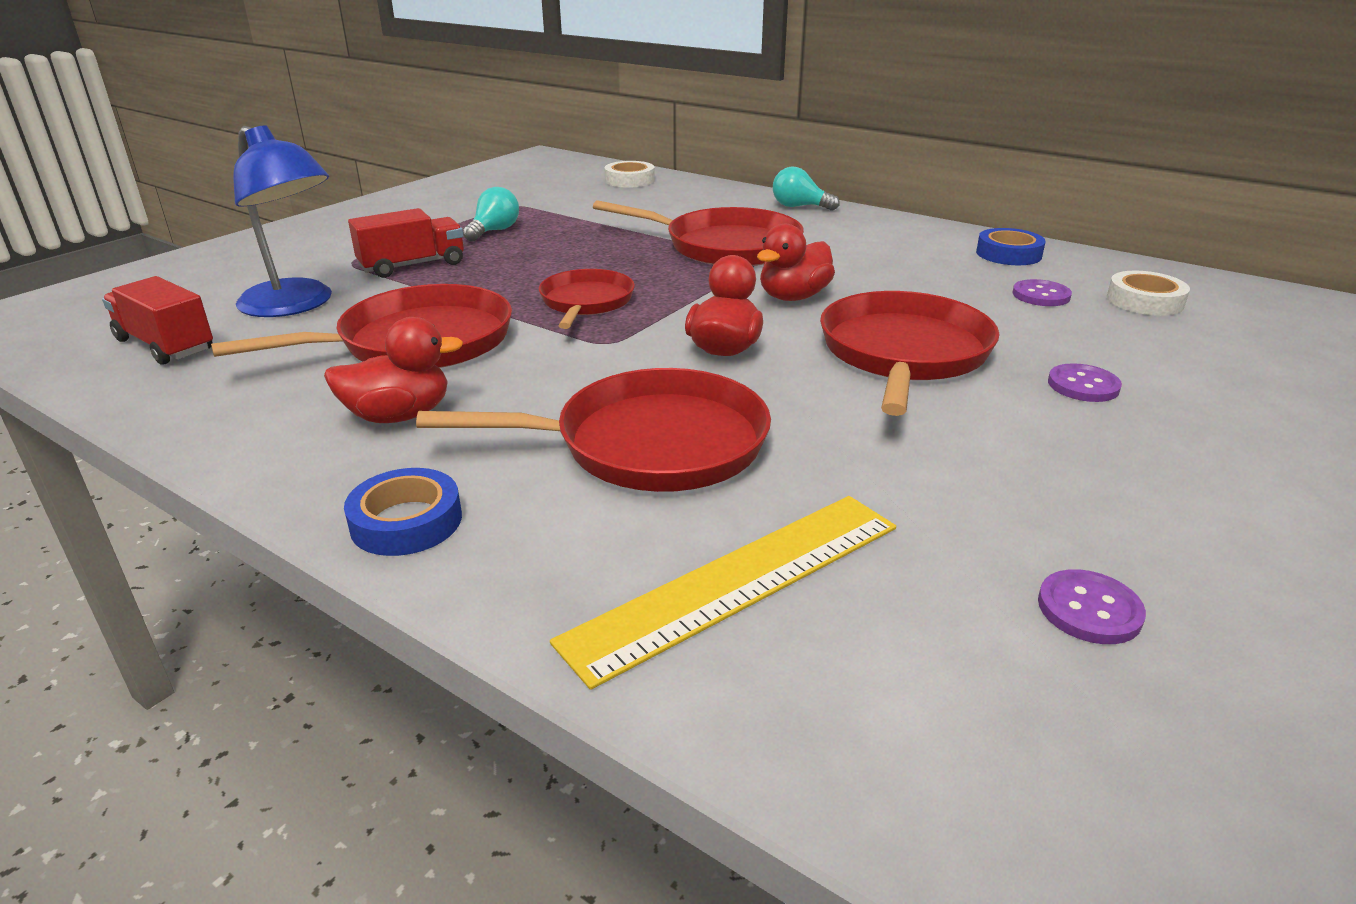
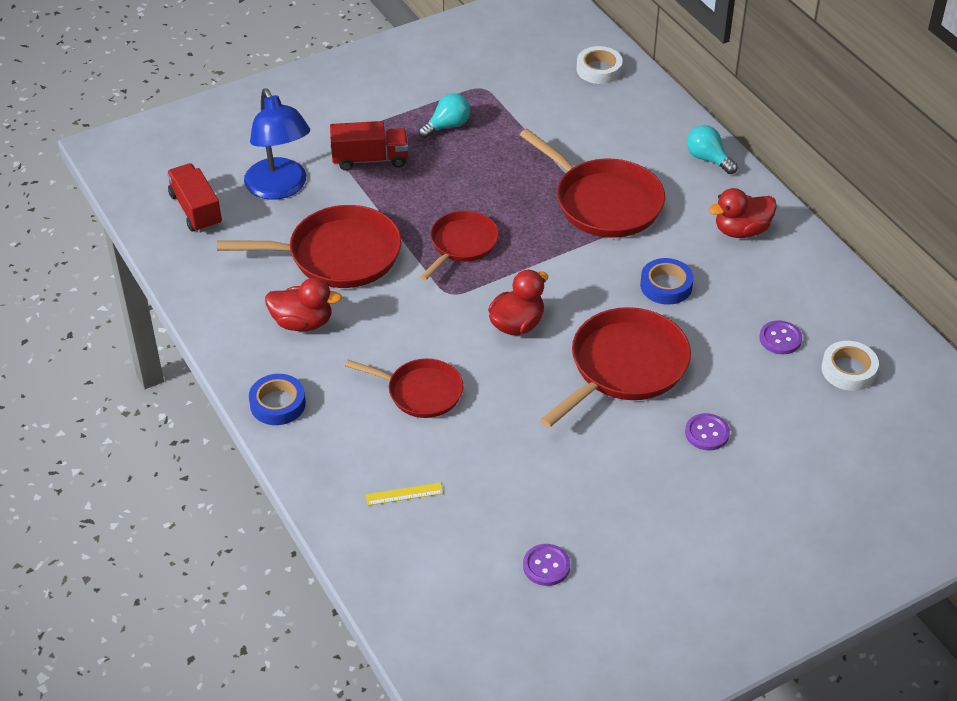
camera: 25 degrees right, 15 degrees up
red pan [416,368,771,492] -> red pan [345,359,464,418], size x0.62
yellow ruler [550,496,896,690] -> yellow ruler [366,483,444,506], size x0.40
red duck [757,224,835,301] -> red duck moved to [709,188,777,238]
blue tape [976,228,1046,265] -> blue tape moved to [640,258,694,305]

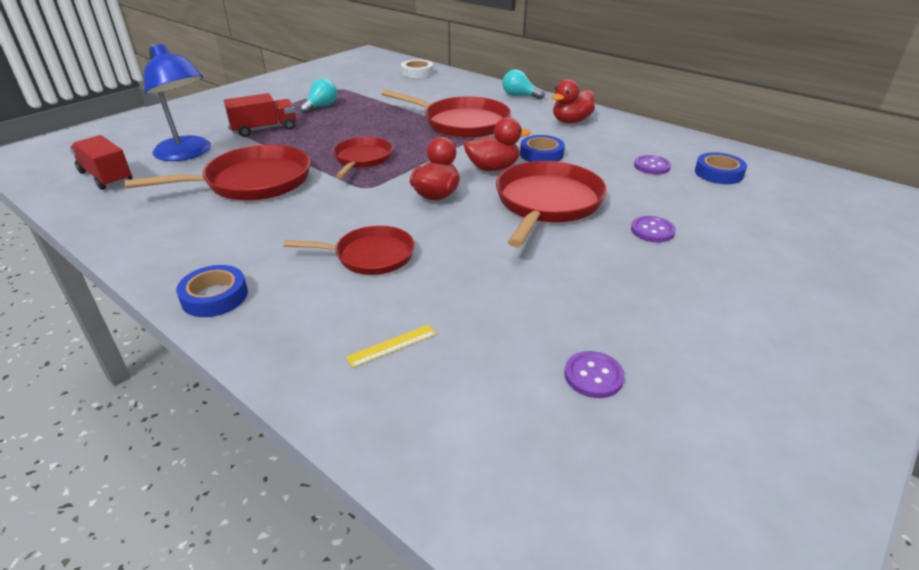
camera: 20 degrees left, 10 degrees down
red duck [265,278,342,331] -> red duck moved to [464,117,531,171]
white tape [821,341,879,391] -> blue tape [695,152,747,184]

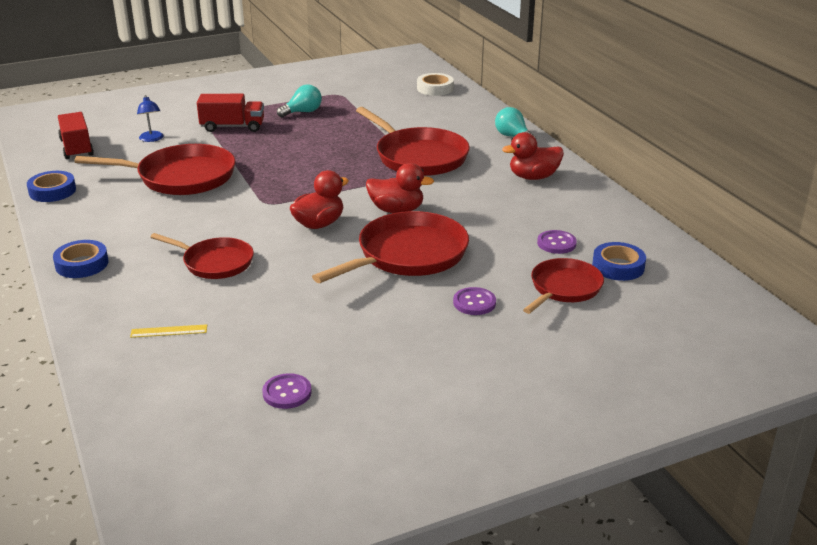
camera: 25 degrees right, 5 degrees down
blue lamp [143,43,211,161] -> blue lamp [137,95,164,142], size x0.46
red pan [333,137,393,178] -> red pan moved to [523,258,604,314]
blue tape [520,135,565,162] -> blue tape moved to [27,171,76,202]

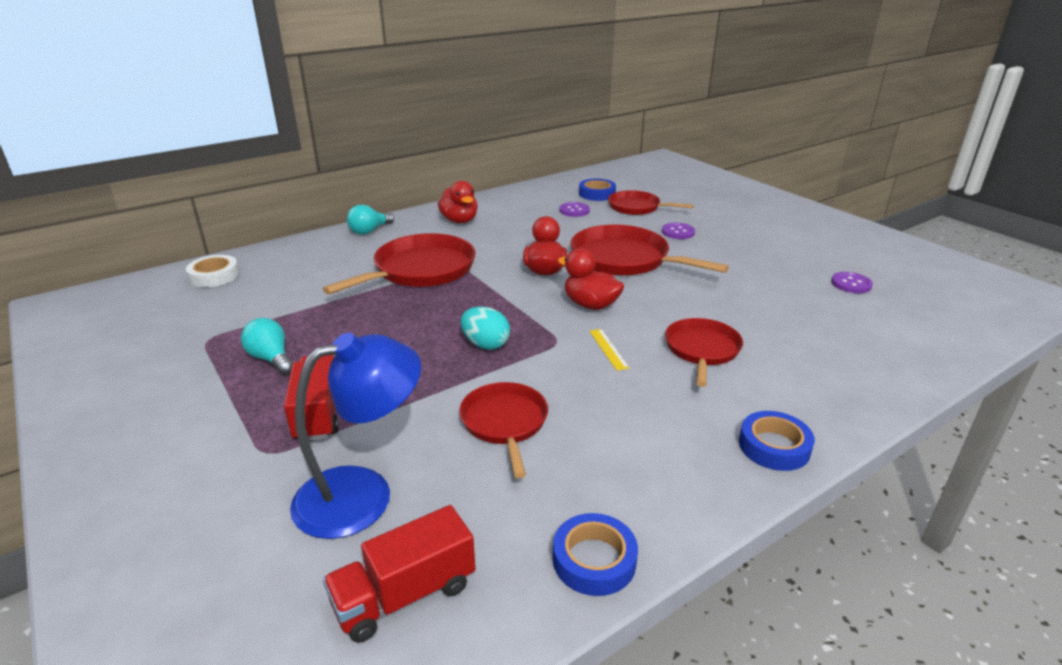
camera: 100 degrees left, 0 degrees up
red pan [75,144,235,195] -> red pan [459,382,548,478], size x0.62
yellow ruler [130,324,207,338] -> yellow ruler moved to [589,329,630,371]
blue lamp [137,95,164,142] -> blue lamp [290,333,421,539], size x2.16
none -> turquoise egg [461,307,510,350]

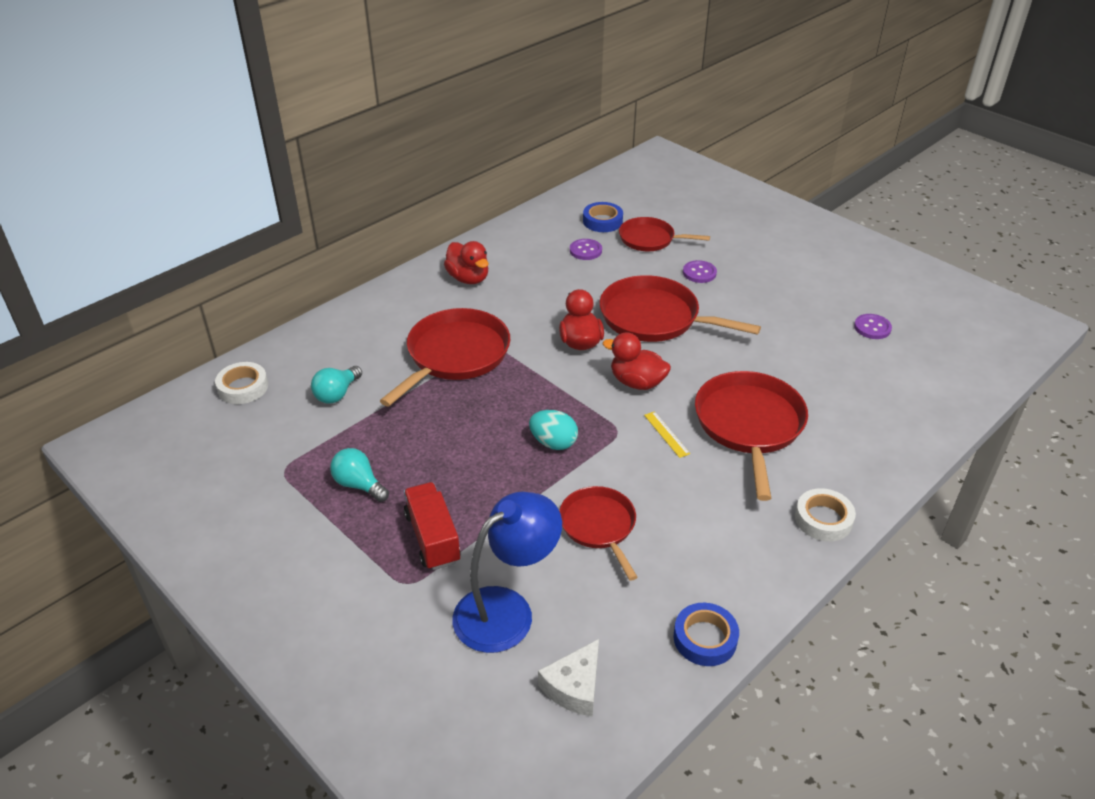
camera: 10 degrees left, 10 degrees up
red truck [323,505,476,643] -> white cheese [538,639,599,717]
turquoise light bulb [347,204,394,235] -> turquoise light bulb moved to [311,366,362,404]
red pan [665,318,743,387] -> red pan [695,371,808,501], size x1.61
blue tape [739,411,815,471] -> white tape [795,488,856,542]

